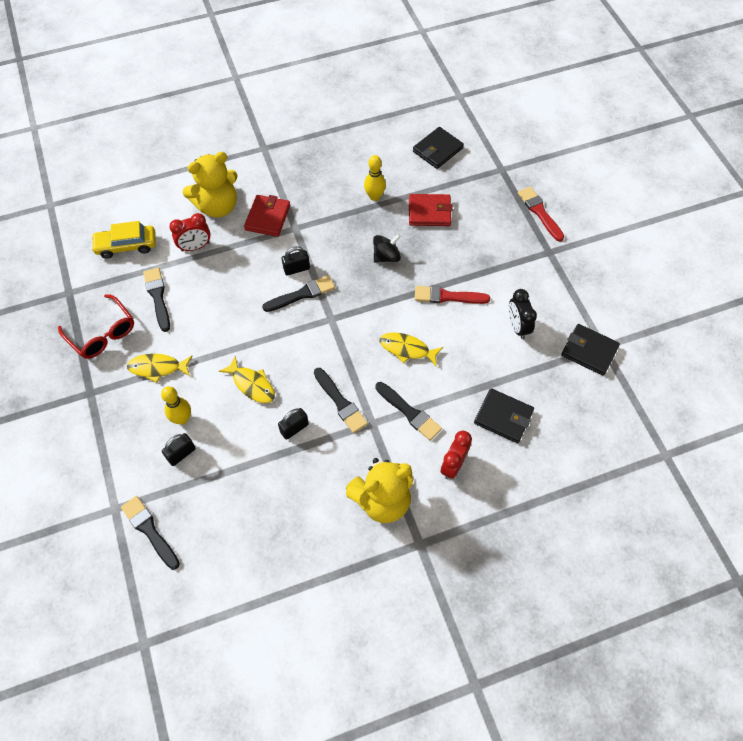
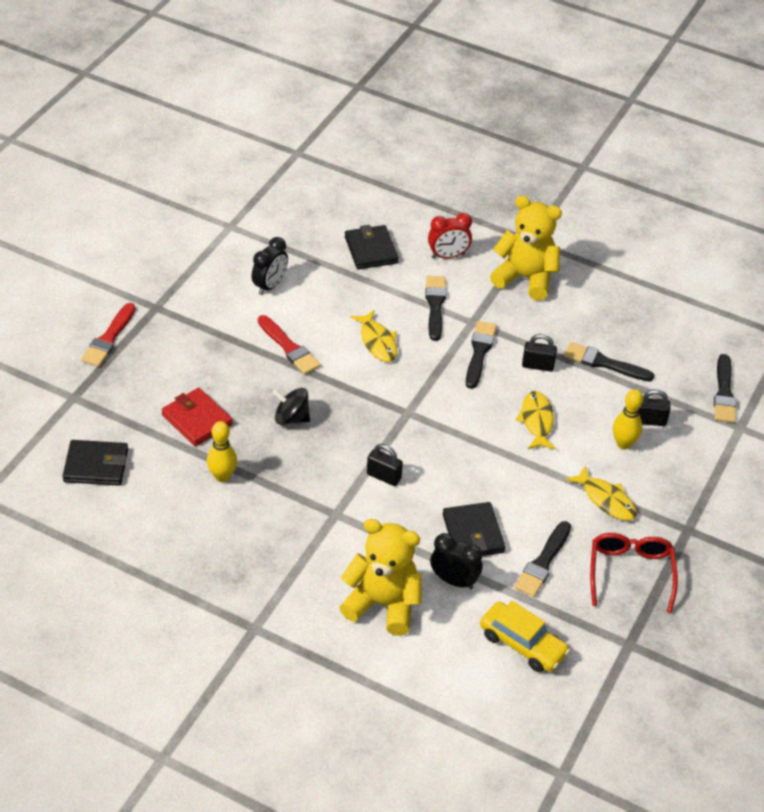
camera: 135 degrees left, 15 degrees down
red clock [169,213,211,252] -> black clock [430,533,482,589]
red wallet [244,195,290,237] -> none
black brush [262,275,335,312] -> black brush moved to [564,342,654,381]
black wallet [561,324,620,375] -> black wallet moved to [443,502,506,556]

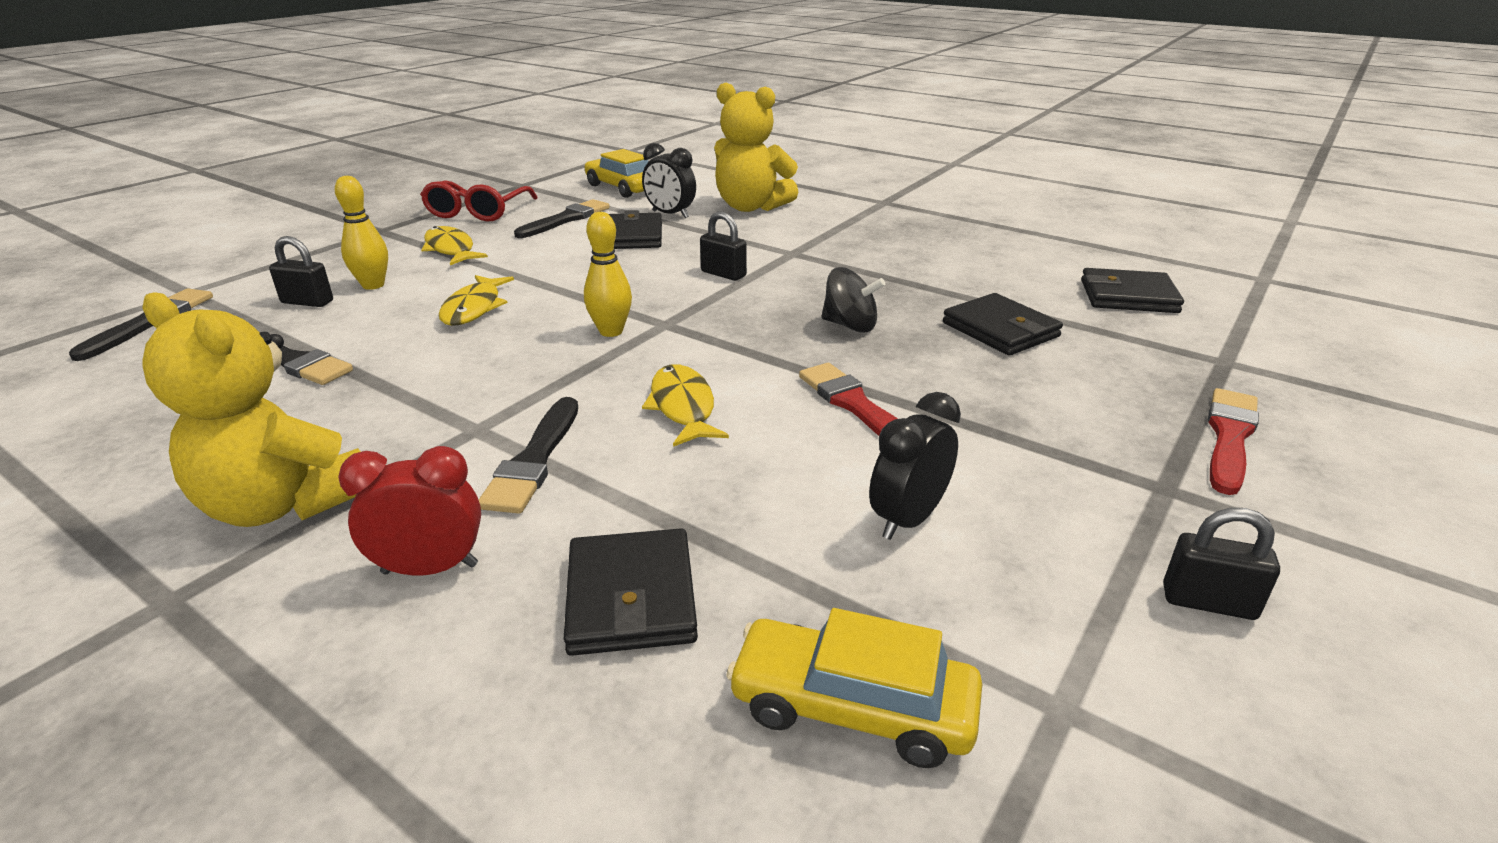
camera: 170 degrees left, 15 degrees down
red wallet [162,388,233,446] -> black wallet [943,293,1063,356]
yellow bowling pin [207,421,237,482] -> yellow bowling pin moved to [584,212,632,337]
black brush [466,321,497,389] -> none
black padlock [522,334,557,372] -> black padlock moved to [1163,508,1280,620]
none -> yellow car [726,608,982,768]

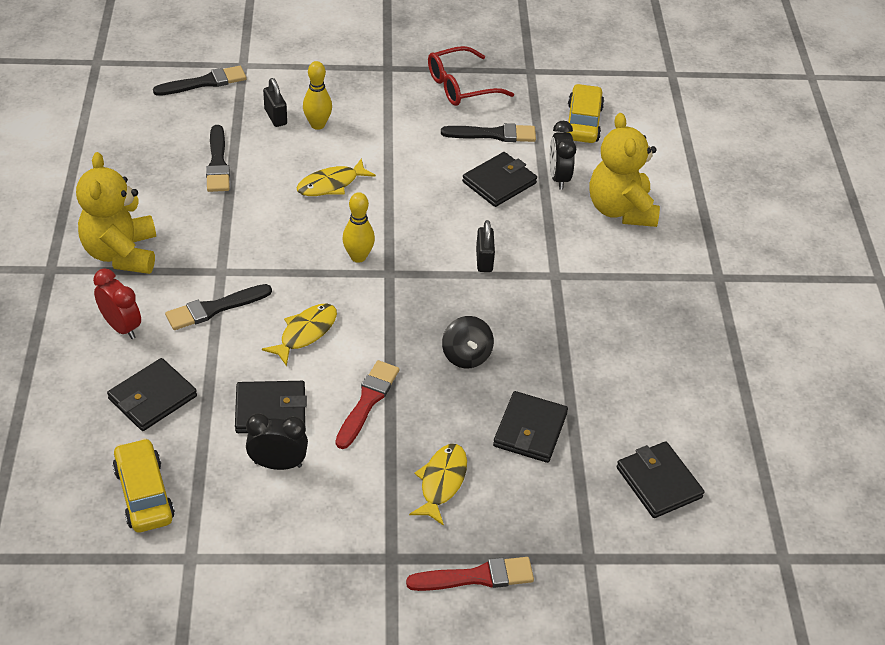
camera: 50 degrees right, 15 degrees up
yellow fish [421,226,488,265] -> yellow fish moved to [409,444,467,526]
black padlock [1163,508,1280,620] -> none
none -> black wallet [235,381,307,433]

